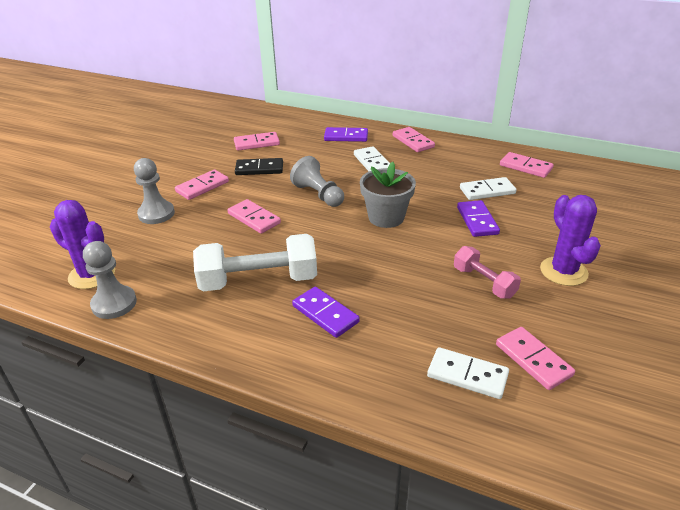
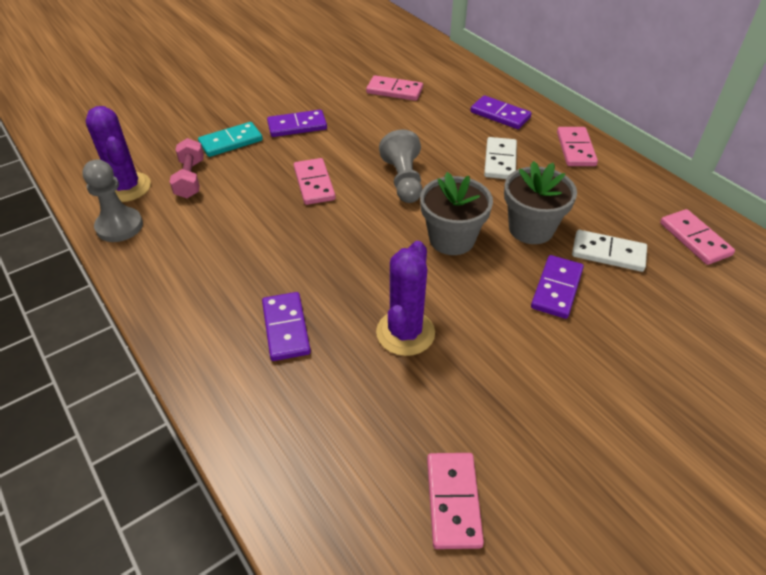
camera: 30 degrees right, 10 degrees up
grey pawn [134,158,175,224] -> turquoise domino [198,122,263,157]
pink domino [175,170,229,200] -> purple domino [267,110,327,137]
white dumbbell [193,234,317,291] -> none
black domino [235,158,283,175] -> none
white domino [427,347,509,399] -> none
pink dumbbell [454,246,521,299] -> pink dumbbell moved to [170,138,204,198]
purple cactus [540,195,601,286] -> purple cactus moved to [376,241,435,356]
none -> grey flower pot [504,161,577,244]

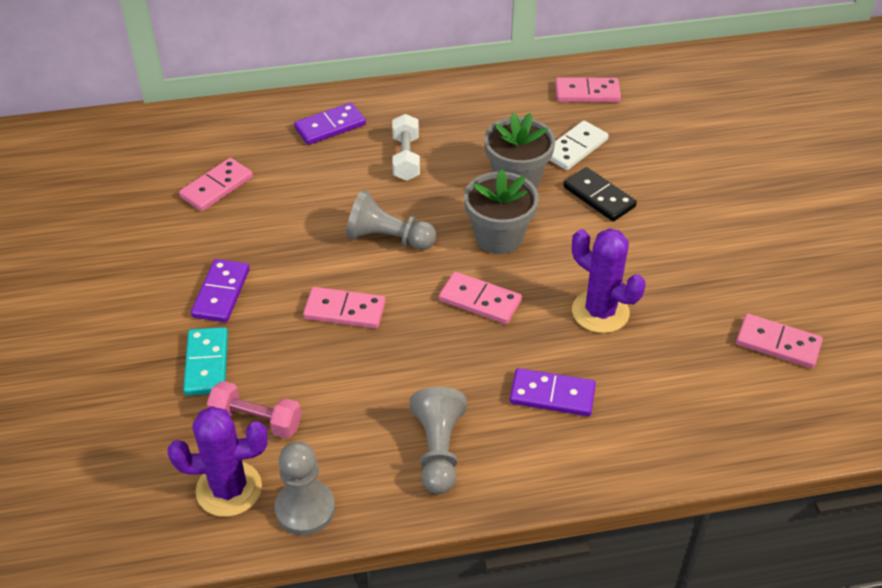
camera: 65 degrees left, 0 degrees up
white domino [484,137,517,179] -> white dumbbell [392,114,420,181]
purple domino [531,255,584,319] -> black domino [563,167,637,221]
pink domino [557,127,598,166] -> pink domino moved to [439,272,522,324]
none -> grey pawn [410,387,467,494]

